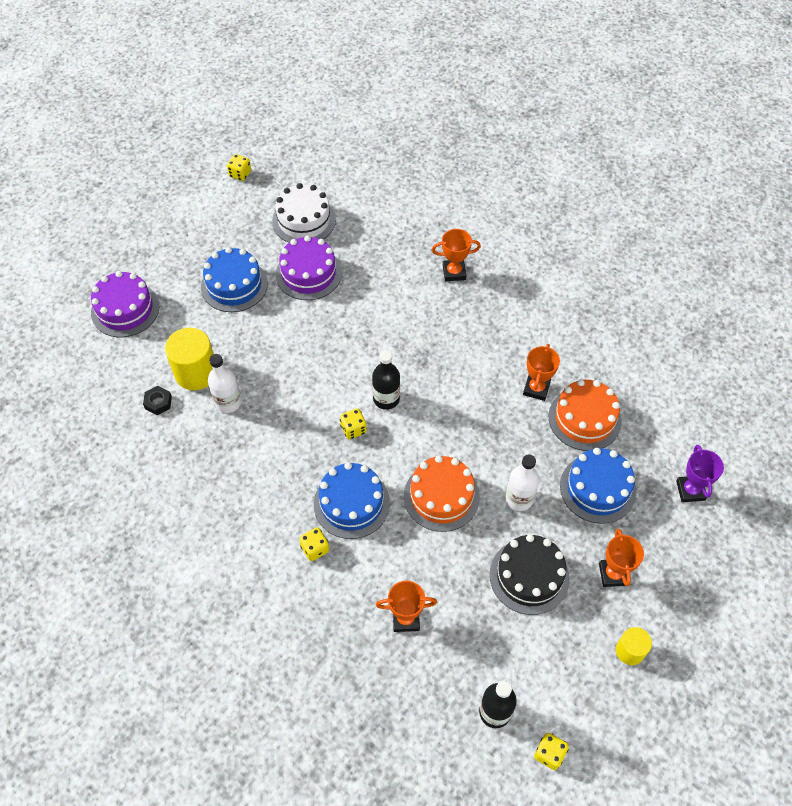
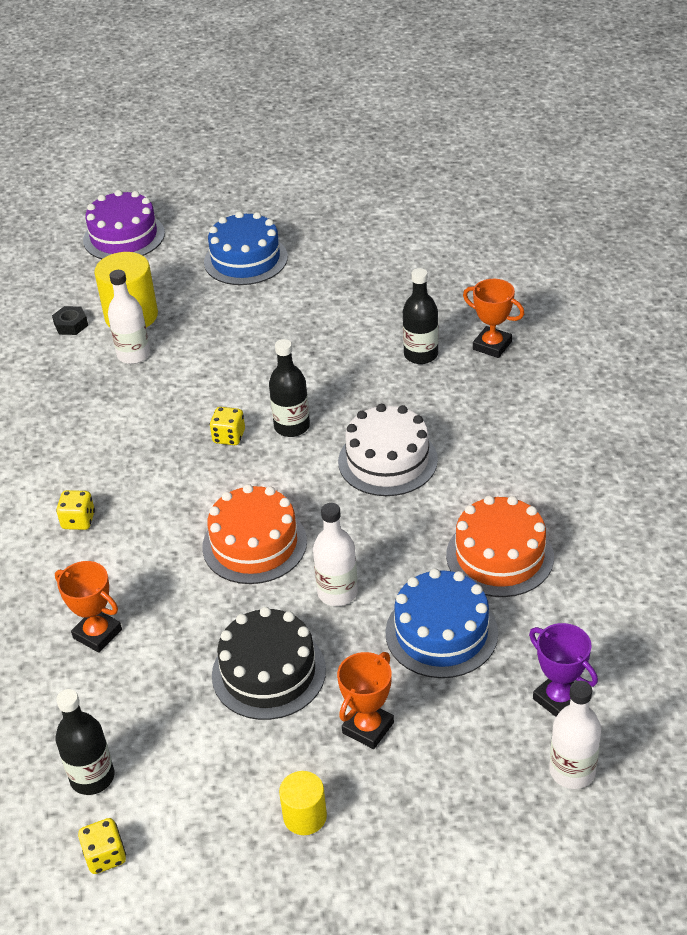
camera: 40 degrees right, 15 degrees down
yellow dice [227,154,251,181] -> none
white cake [272,183,336,243] -> white cake moved to [338,404,438,496]
purple cake [276,235,342,300] -> none
blue cake [314,462,390,539] -> none
orange trophy [523,344,560,401] -> none
purple trophy [676,445,724,502] -> purple trophy turned 75 degrees counterclockwise [529,623,598,717]
none -> black bottle [403,268,438,364]
none -> white bottle [549,681,601,789]

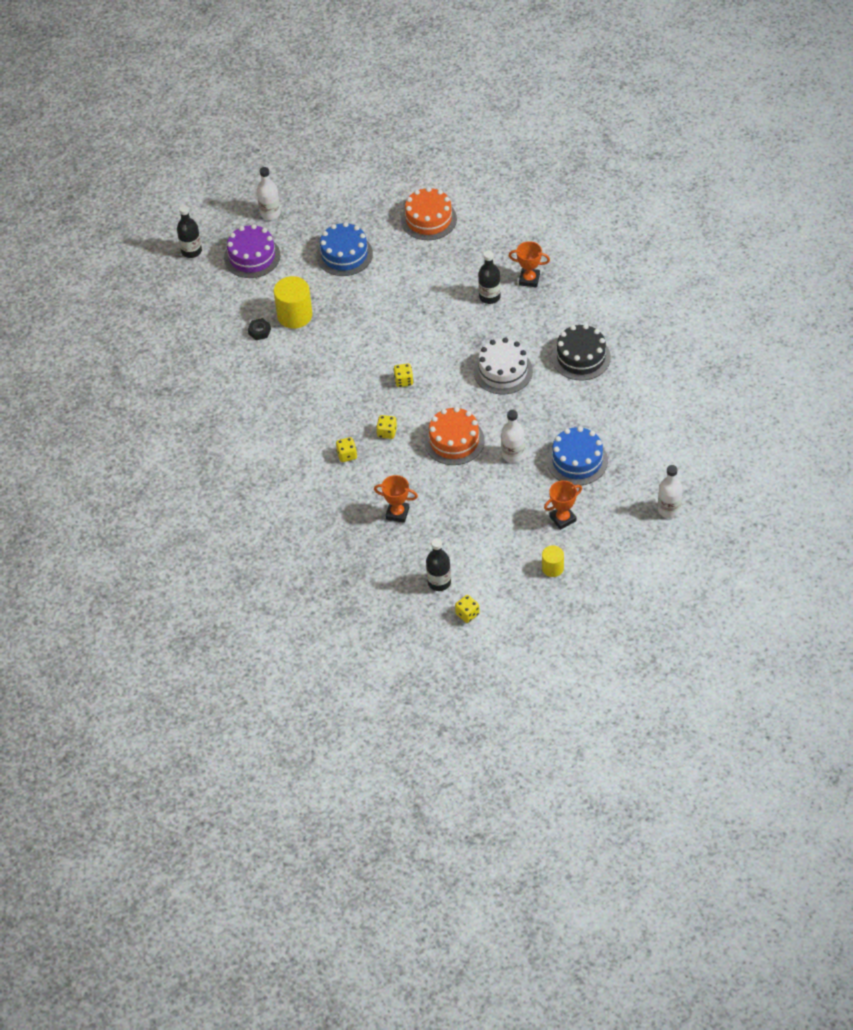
camera: 20 degrees left, 10 degrees up
white bottle [108,270,150,364] -> white bottle moved to [257,167,281,220]
black cake [212,607,326,720] -> black cake moved to [552,324,611,380]
black bottle [269,339,310,437] -> black bottle moved to [177,205,202,258]
orange trophy [337,652,394,749] -> orange trophy turned 45 degrees clockwise [544,481,582,530]
orange cake [446,495,554,597] -> orange cake moved to [401,187,457,240]
purple trophy [529,623,598,717] -> none
none -> yellow dice [376,415,397,439]

